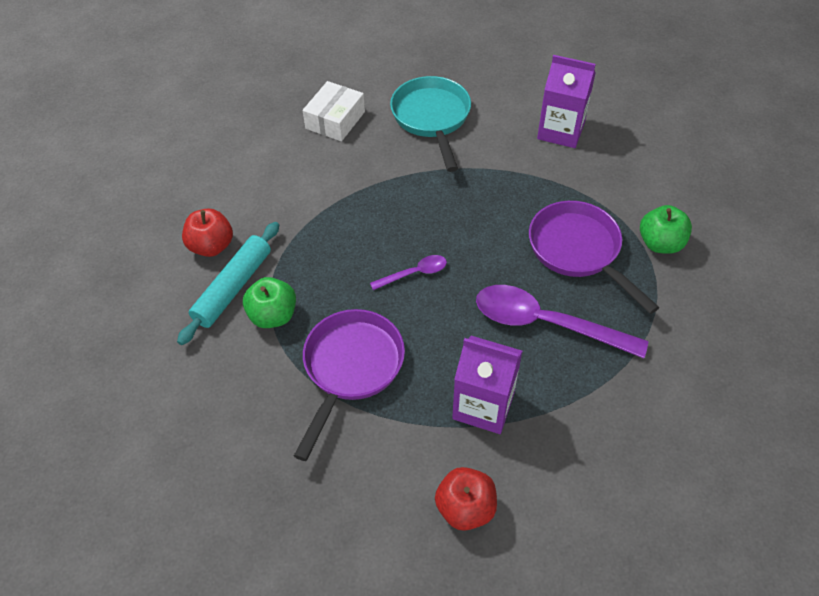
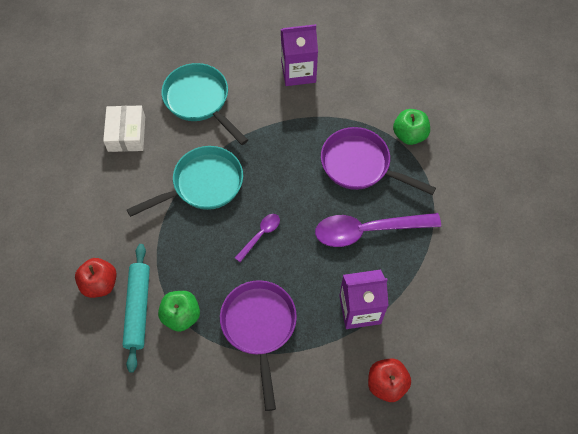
camera: 30 degrees left, 10 degrees up
none -> turquoise pan [126,146,243,217]

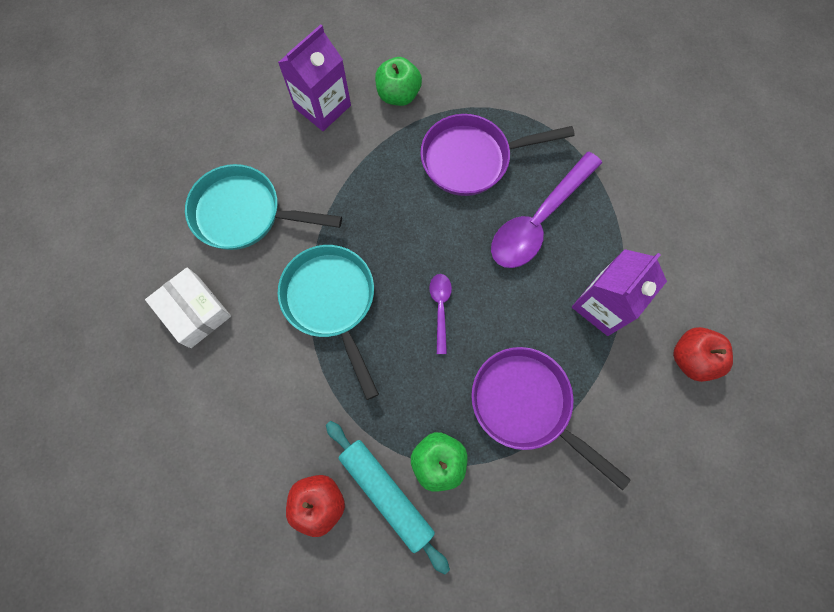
camera: 40 degrees left, 10 degrees up
turquoise pan [126,146,243,217] -> turquoise pan turned 45 degrees counterclockwise [278,245,379,400]
green apple [393,109,430,145] -> green apple moved to [375,57,422,106]

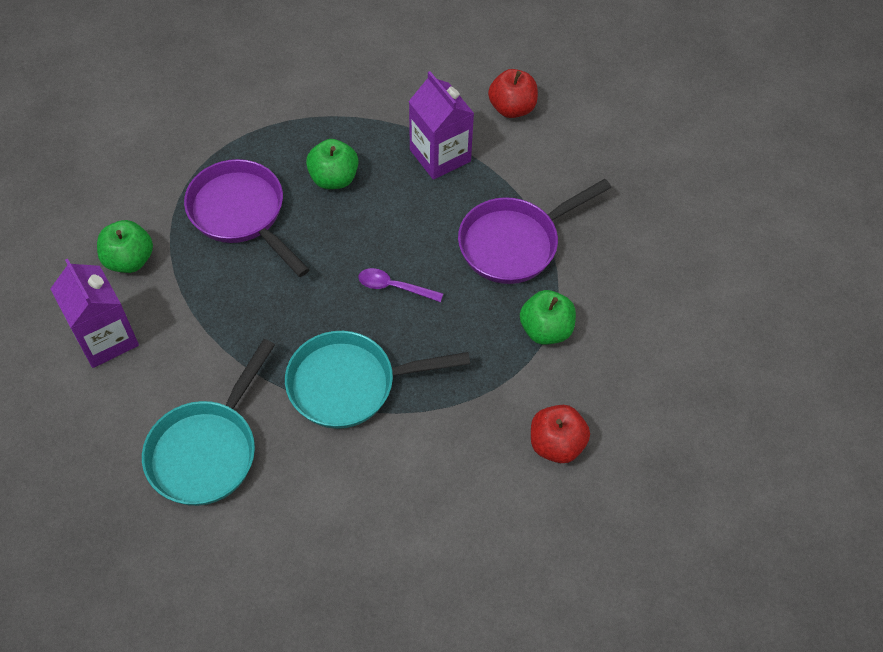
camera: 75 degrees left, 15 degrees down
white box [145,267,231,348] -> none
turquoise rolling pin [326,421,450,574] -> none
purple pan [420,114,575,196] -> purple pan turned 135 degrees clockwise [184,159,310,277]
purple spoon [491,152,602,268] -> green apple [306,139,358,189]

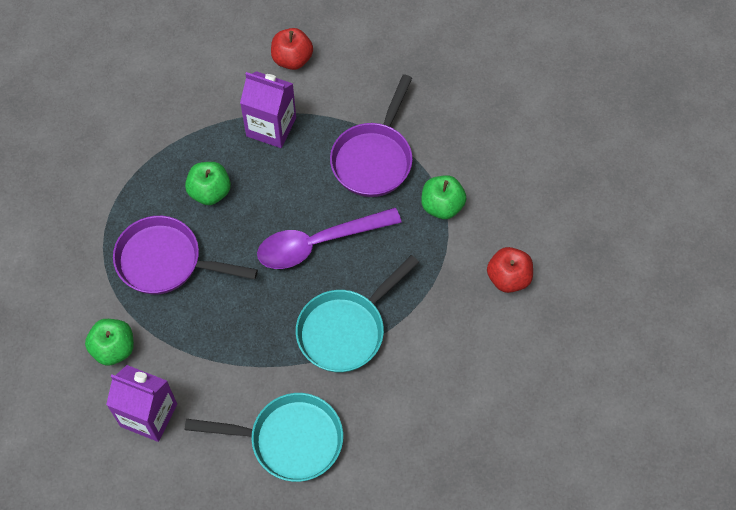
camera: 35 degrees left, 5 degrees up
turquoise pan [142,339,275,506] -> turquoise pan turned 75 degrees counterclockwise [185,393,343,482]
purple spoon [358,268,444,302] -> purple spoon [257,208,402,269], size x2.05

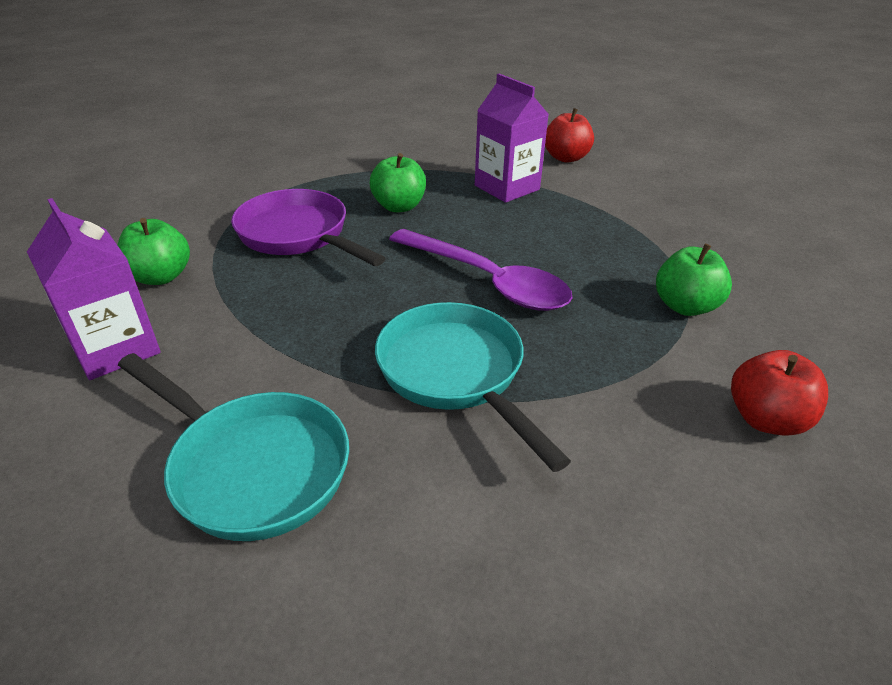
camera: 30 degrees right, 25 degrees down
purple spoon [257,208,402,269] -> purple spoon turned 150 degrees counterclockwise [389,229,572,311]
turquoise pan [296,255,419,373] -> turquoise pan turned 75 degrees clockwise [375,302,571,472]
purple pan [330,74,413,197] -> none

